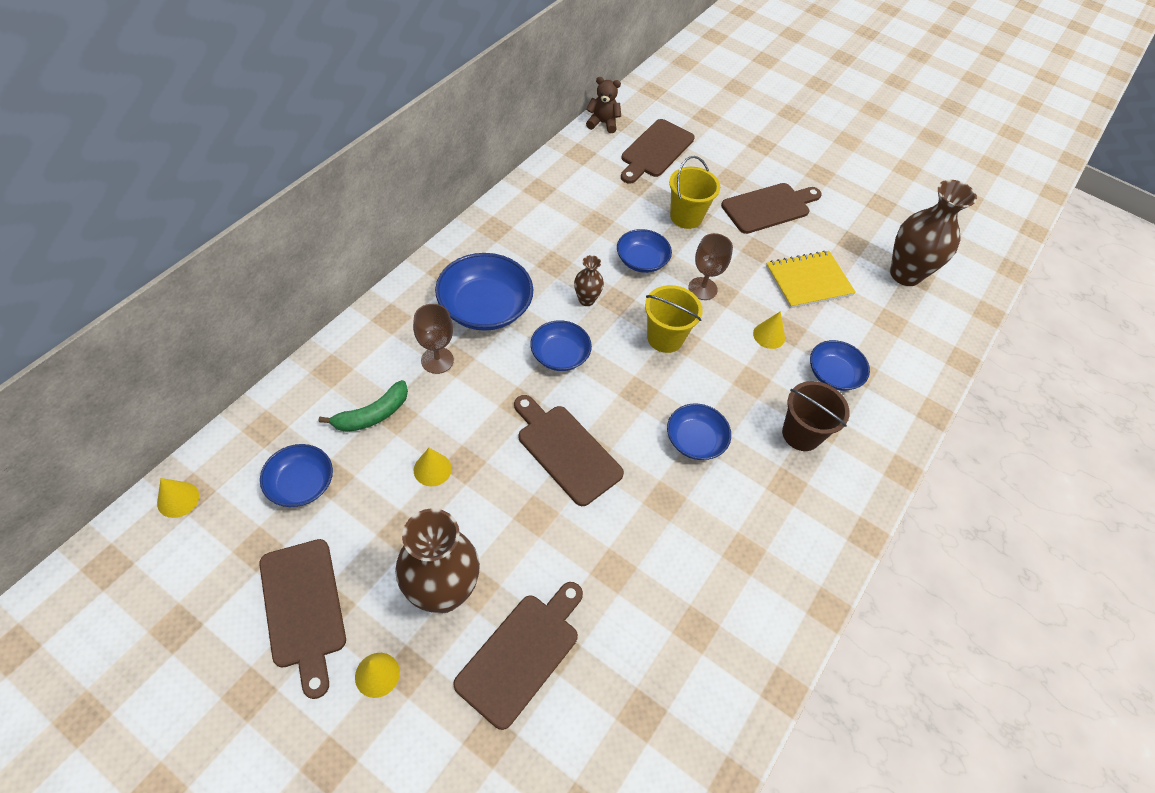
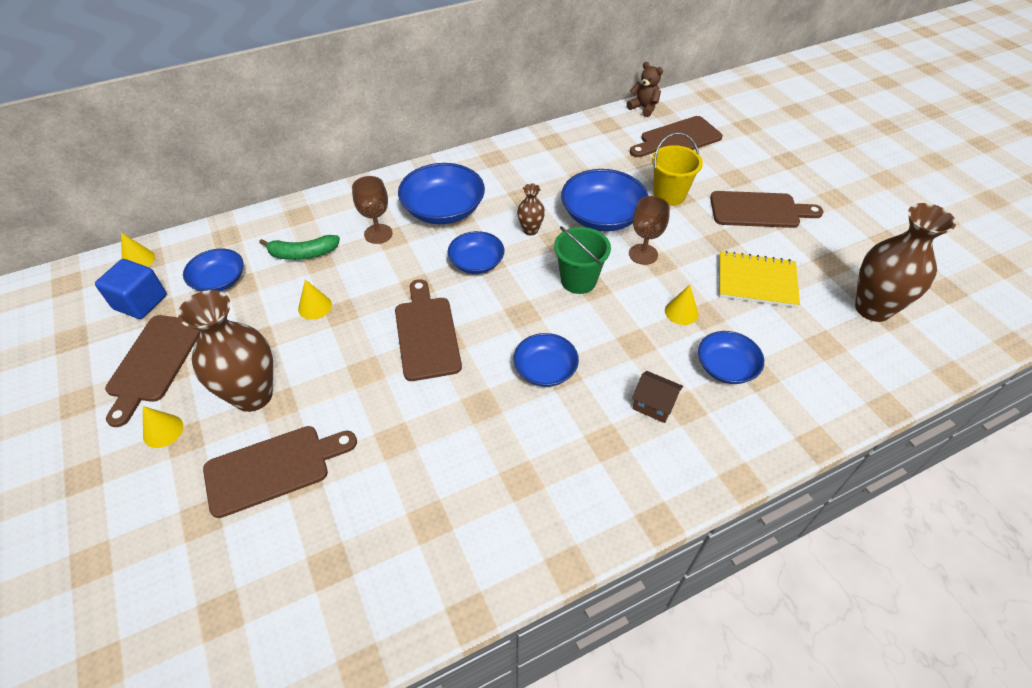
camera: 35 degrees right, 5 degrees down
blue bowl [617,229,672,273] -> blue bowl [561,169,649,231], size x1.62
yellow bucket [645,285,703,353] -> green bucket [554,226,611,294]
brown bucket [782,381,850,451] -> brown house [632,371,683,423]
none -> blue cube [95,259,166,319]

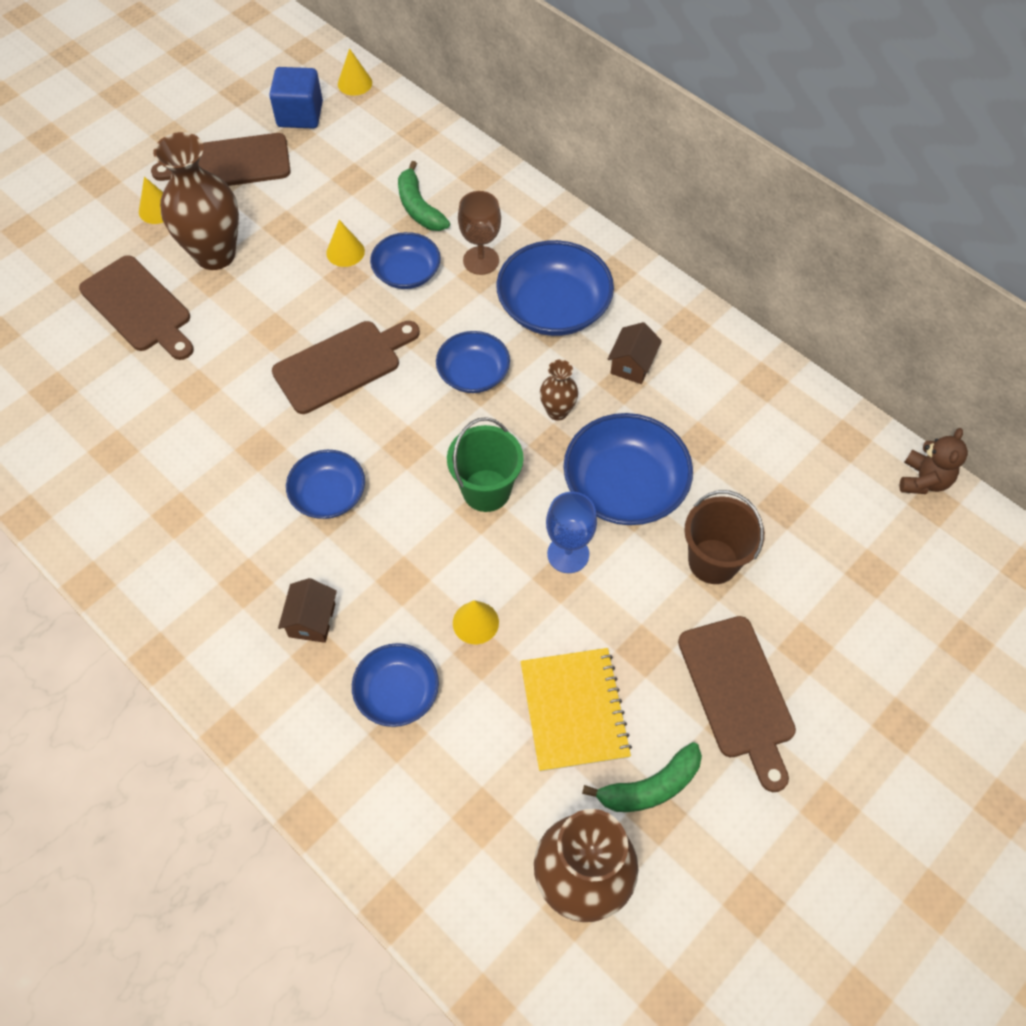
camera: 70 degrees right, 10 degrees up
blue bowl [183,249,244,292] -> blue bowl moved to [370,232,441,289]
brown goblet [629,196,670,265] -> blue goblet [546,492,597,573]
brown cutting board [630,116,723,157] -> none
yellow bucket [652,132,703,206] -> brown bucket [684,490,765,584]
none -> green banana [582,742,702,812]
none -> brown house [608,322,662,384]

